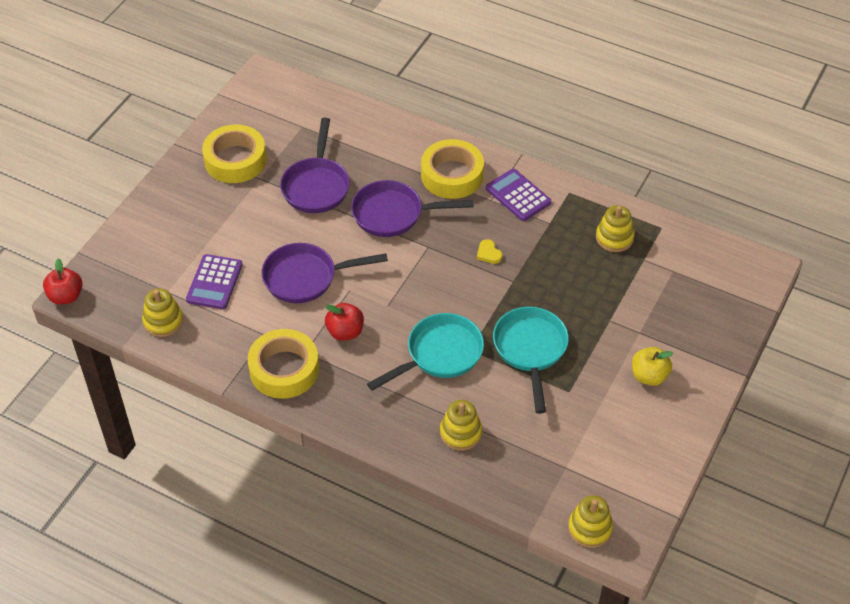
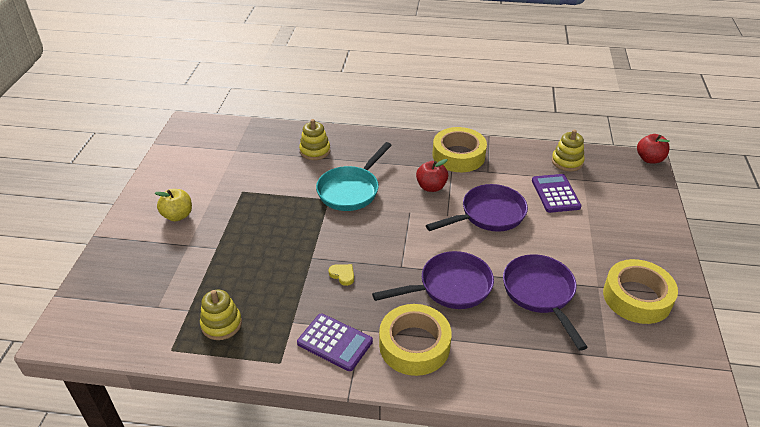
camera: 160 degrees right, 10 degrees down
turquoise pan [493,307,569,414] -> none
yellow stacking toy [568,495,613,548] -> none

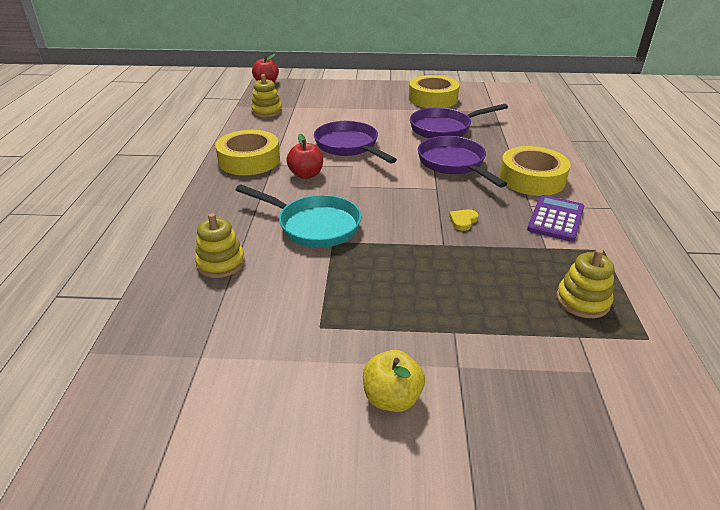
camera: 95 degrees left, 5 degrees down
purple calculator [532,174,581,213] -> none

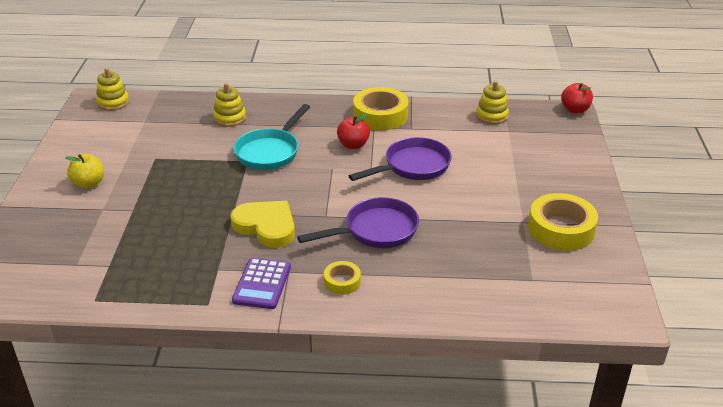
camera: 90 degrees right, 0 degrees up
purple pan [410,104,508,139] -> none
yellow heart [449,209,478,231] -> yellow heart [230,201,295,248], size x2.38
yellow tape [499,146,571,196] -> yellow tape [324,261,361,295], size x0.52
purple calculator [527,195,584,242] -> purple calculator turned 75 degrees clockwise [232,258,291,309]
yellow stacking toy [556,249,614,318] -> yellow stacking toy moved to [96,68,129,111]

